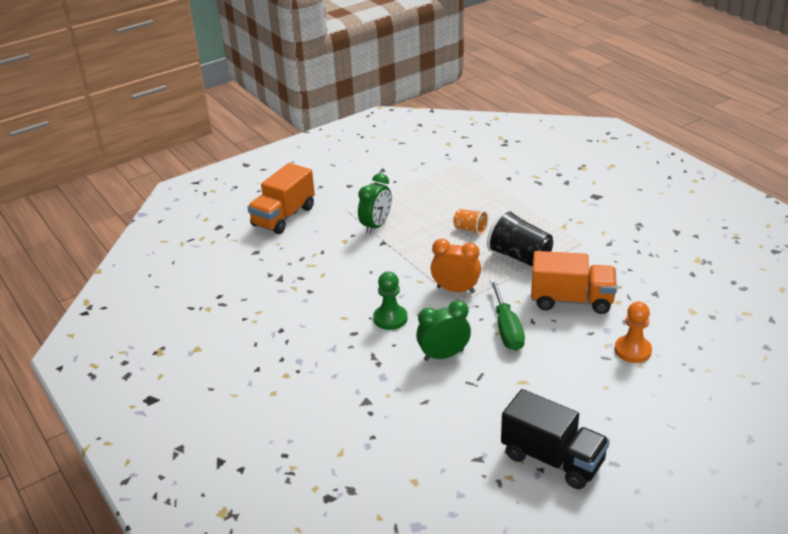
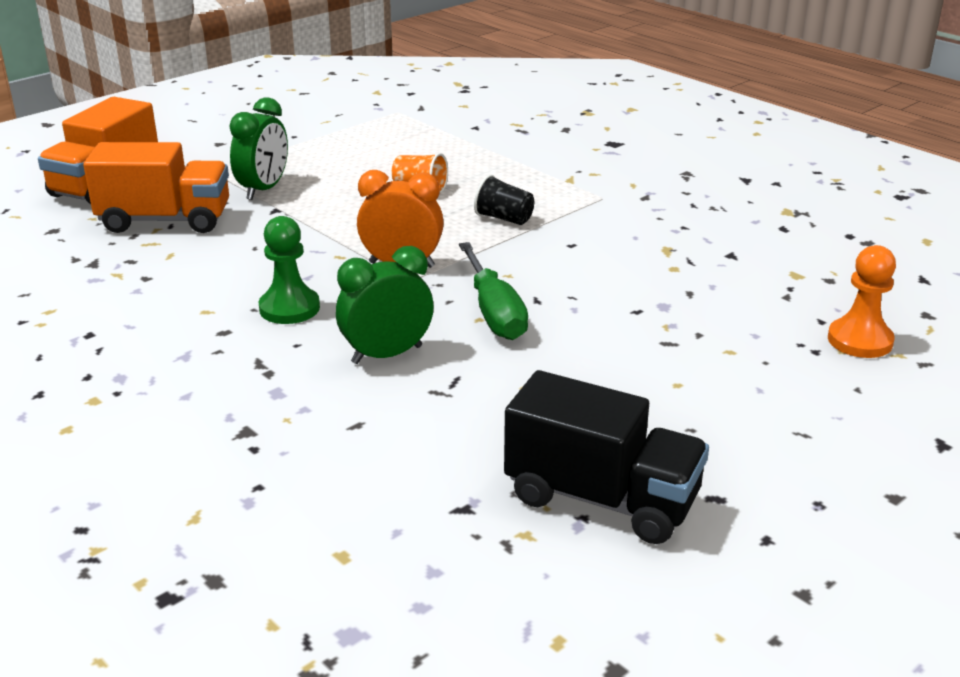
camera: 10 degrees left, 5 degrees down
black cup [487,209,553,267] -> black cup [474,174,534,225], size x0.56
orange truck [531,251,617,314] -> orange truck moved to [83,142,229,233]
orange pawn [615,302,652,363] -> orange pawn moved to [828,245,896,358]

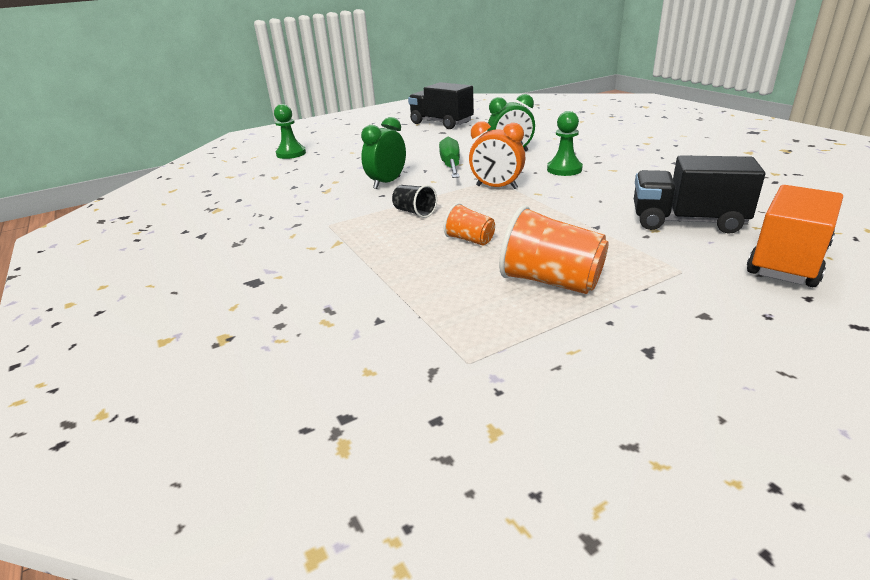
camera: 165 degrees left, 0 degrees up
orange truck [83,142,229,233] -> black truck [634,155,765,234]
green clock [229,97,288,200] -> green clock moved to [361,117,406,189]
orange pawn [828,245,896,358] -> green pawn [274,104,306,159]
none -> orange cup [499,205,609,294]

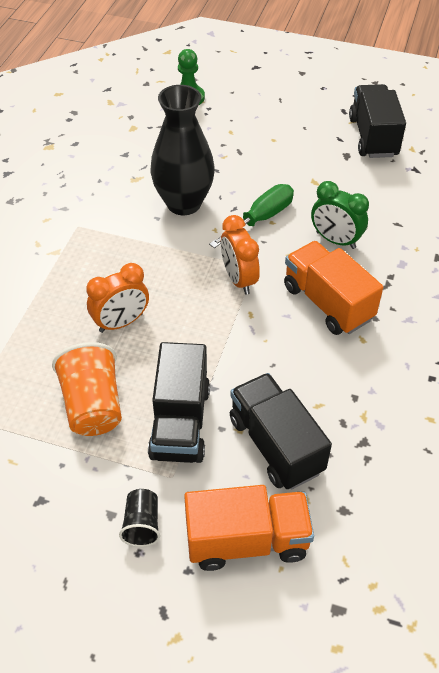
camera: 45 degrees right, 20 degrees up
green clock [361,117,406,189] -> black vase [150,85,215,215]
black cup [392,185,437,218] -> black cup moved to [119,489,160,547]
orange cup [444,203,495,246] -> orange clock [86,263,149,333]
green pawn [547,111,583,176] -> orange truck [284,241,383,335]
none -> black truck [148,342,210,463]

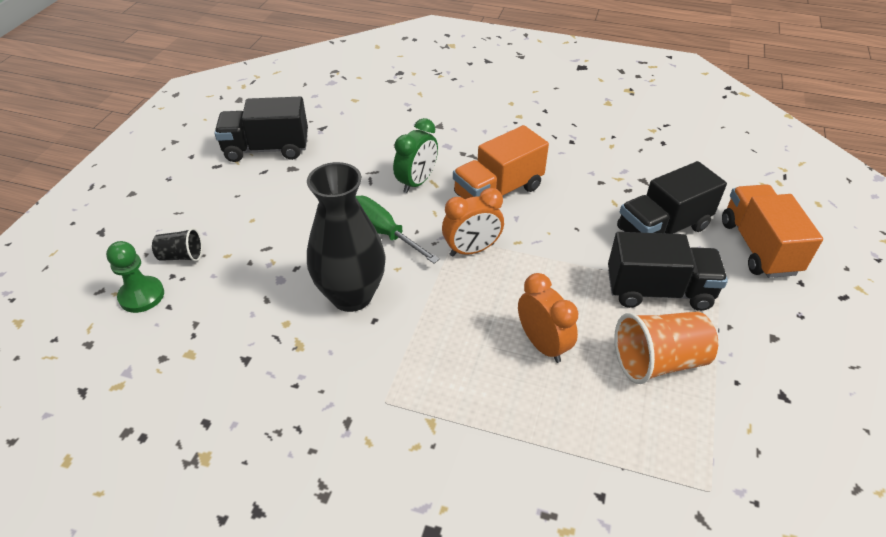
camera: 90 degrees left, 5 degrees down
black cup [119,489,160,547] -> black cup moved to [152,228,202,262]

